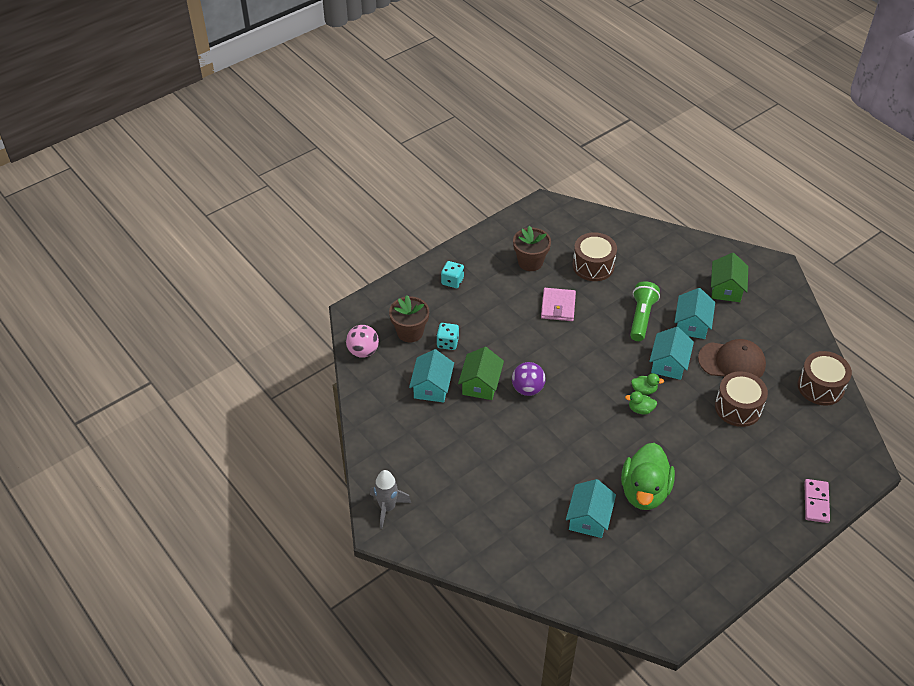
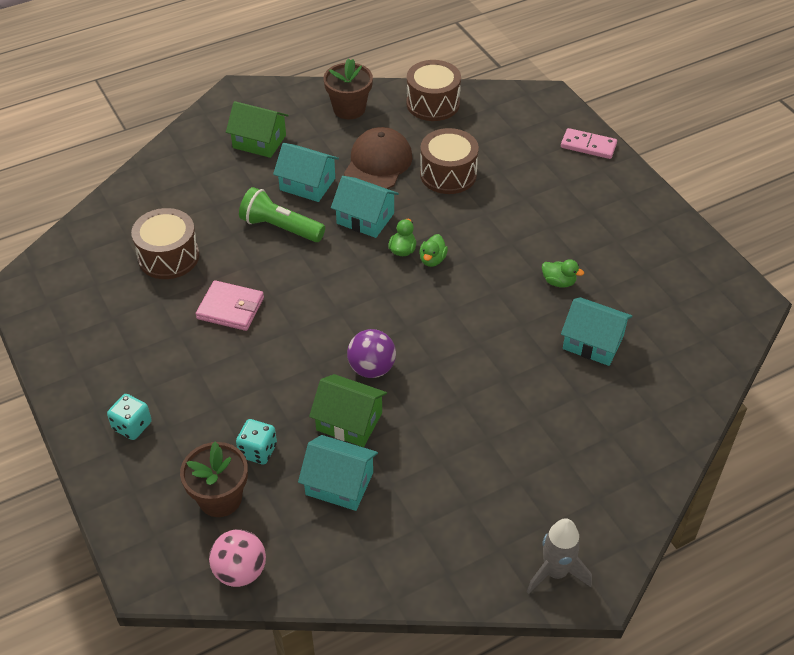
camera: 80 degrees left, 0 degrees up
brown flower pot [513,226,551,271] -> brown flower pot moved to [323,58,373,119]
green duck [621,443,675,510] -> green duck [542,259,584,288], size x0.42

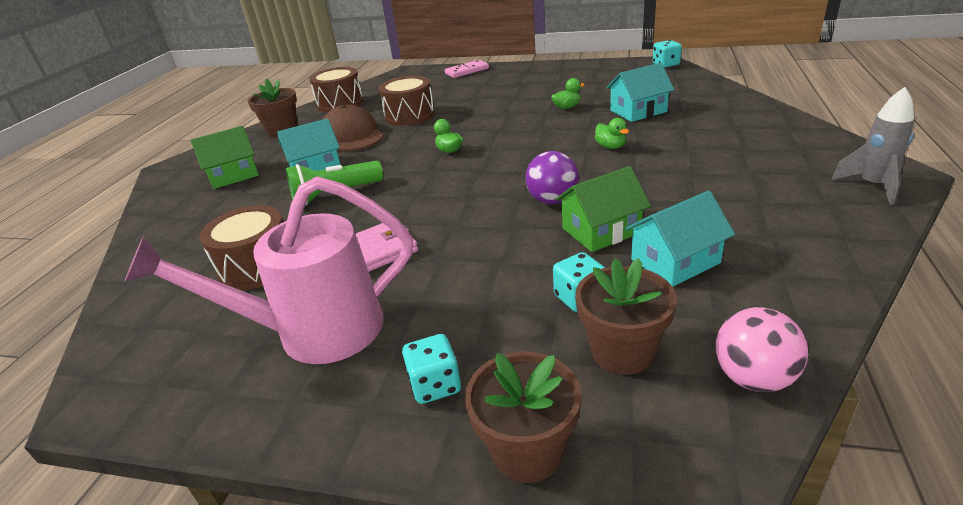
camera: 45 degrees left, 15 degrees down
turquoise house [331,176,399,238] -> none
green duck [419,234,448,267] -> green duck moved to [595,118,629,149]
none -> pink watering can [125,176,413,364]
none -> brown flower pot [465,351,581,483]
none -> turquoise dice [653,40,682,68]

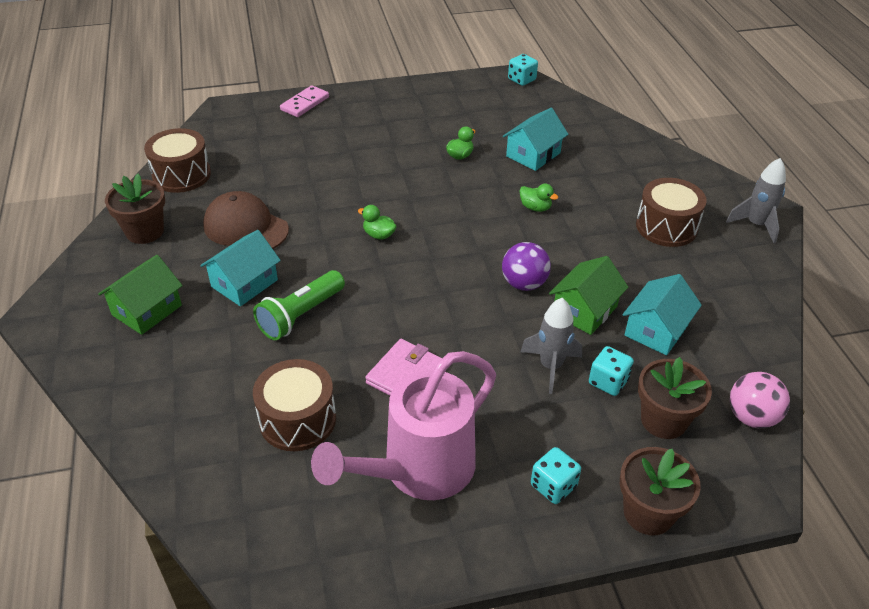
camera: 30 degrees left, 10 degrees up
brown drum [378,76,435,126] -> brown drum moved to [636,178,707,247]
none -> grey rocket [521,298,582,394]

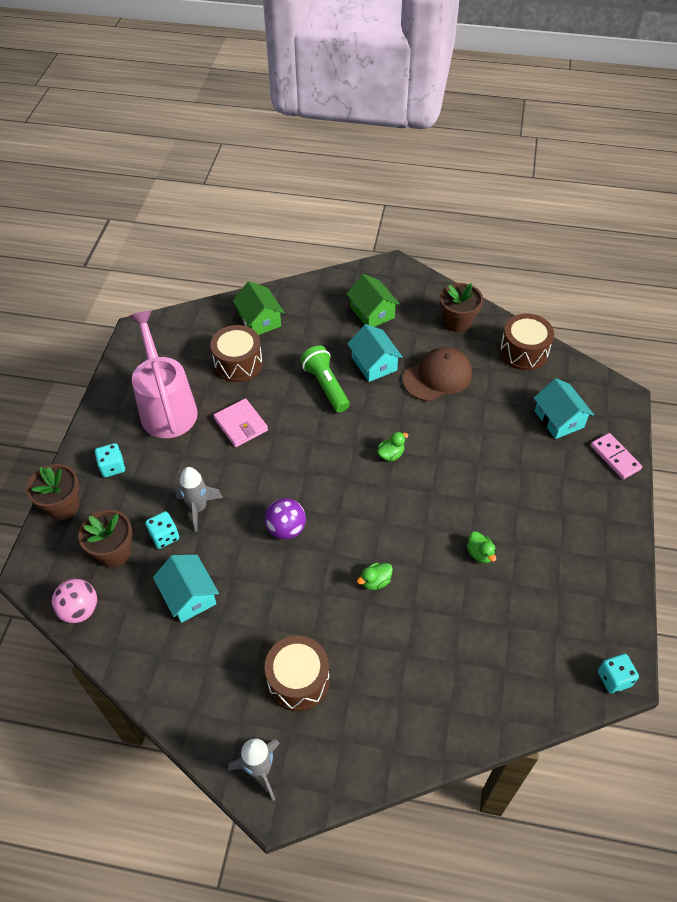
camera: 115 degrees right, 10 degrees up
turquoise house [503,108,568,171] -> turquoise house moved to [534,379,594,439]
green house [549,256,628,335] -> green house moved to [232,281,285,335]

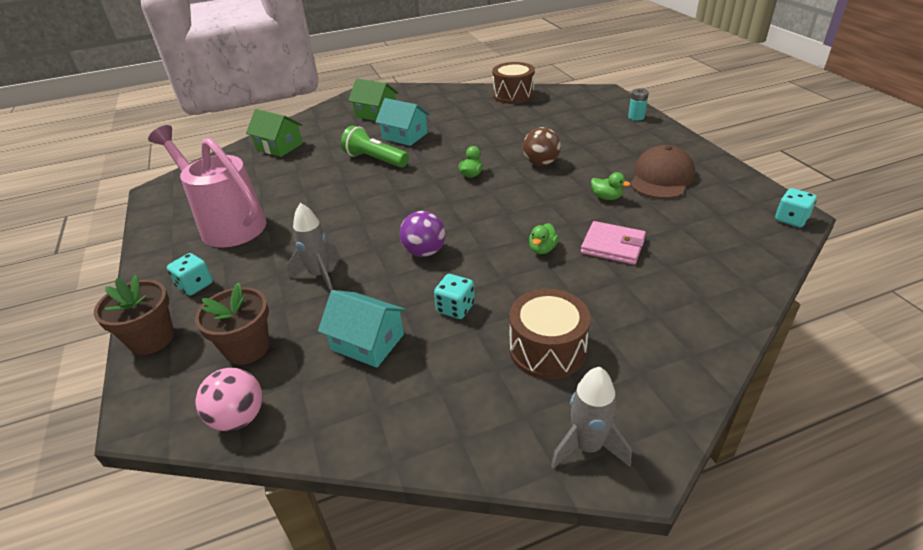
camera: 30 degrees left, 15 degrees down
turquoise dice [145,511,179,549] -> turquoise dice moved to [434,274,475,319]
brown drum [210,325,263,382] -> none
pink wallet [214,398,268,447] -> pink wallet moved to [581,221,646,265]
brown cap [403,347,472,401] -> brown cap moved to [630,145,695,199]
brown flower pot [440,283,483,333] -> none
turquoise house [534,379,594,439] -> none
pink domino [591,433,642,479] -> turquoise battery [628,88,649,120]
none -> brown ball [523,127,561,166]

